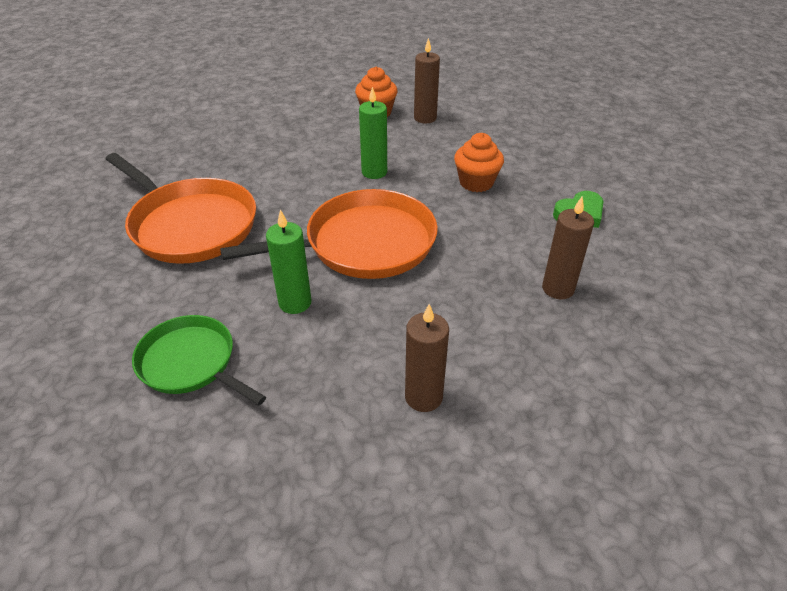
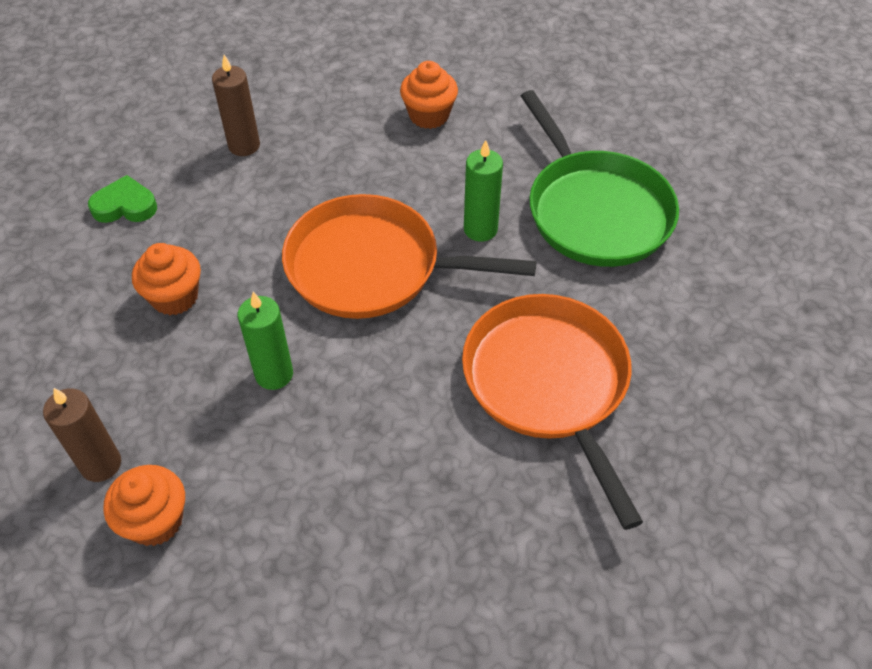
camera: 150 degrees left, 10 degrees up
green pan [132,315,266,405] -> green pan [521,90,679,267], size x1.61
brown candle [405,304,449,412] -> orange cupcake [400,61,458,129]

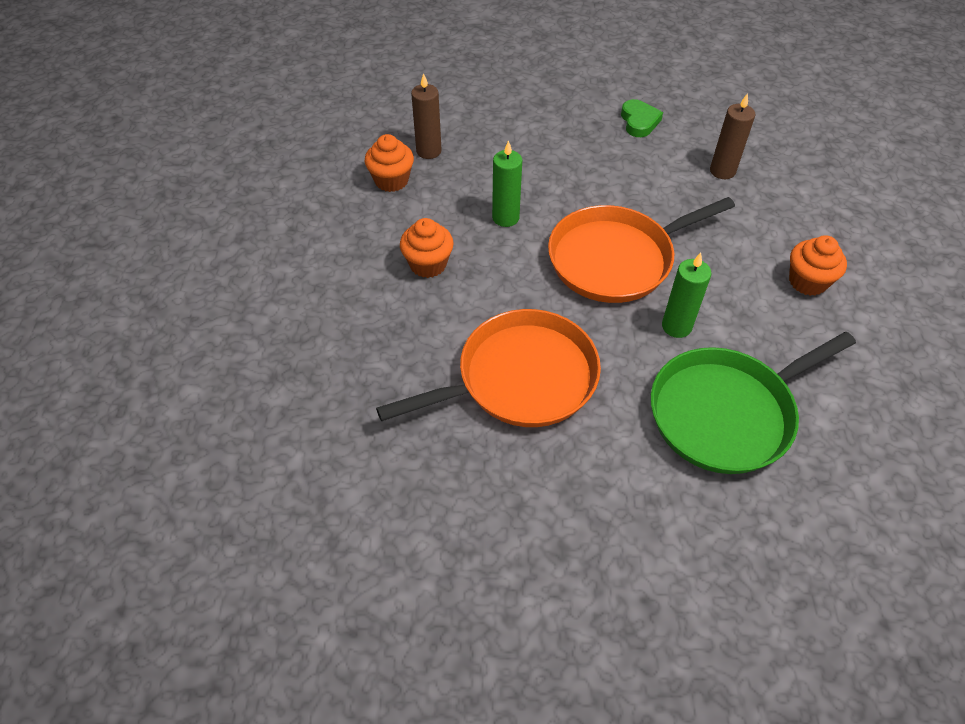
camera: 85 degrees right, 0 degrees up
orange cupcake [132,243,201,315] -> orange cupcake moved to [400,218,454,278]
orange pan [282,194,536,319] -> orange pan turned 120 degrees counterclockwise [548,197,735,303]

